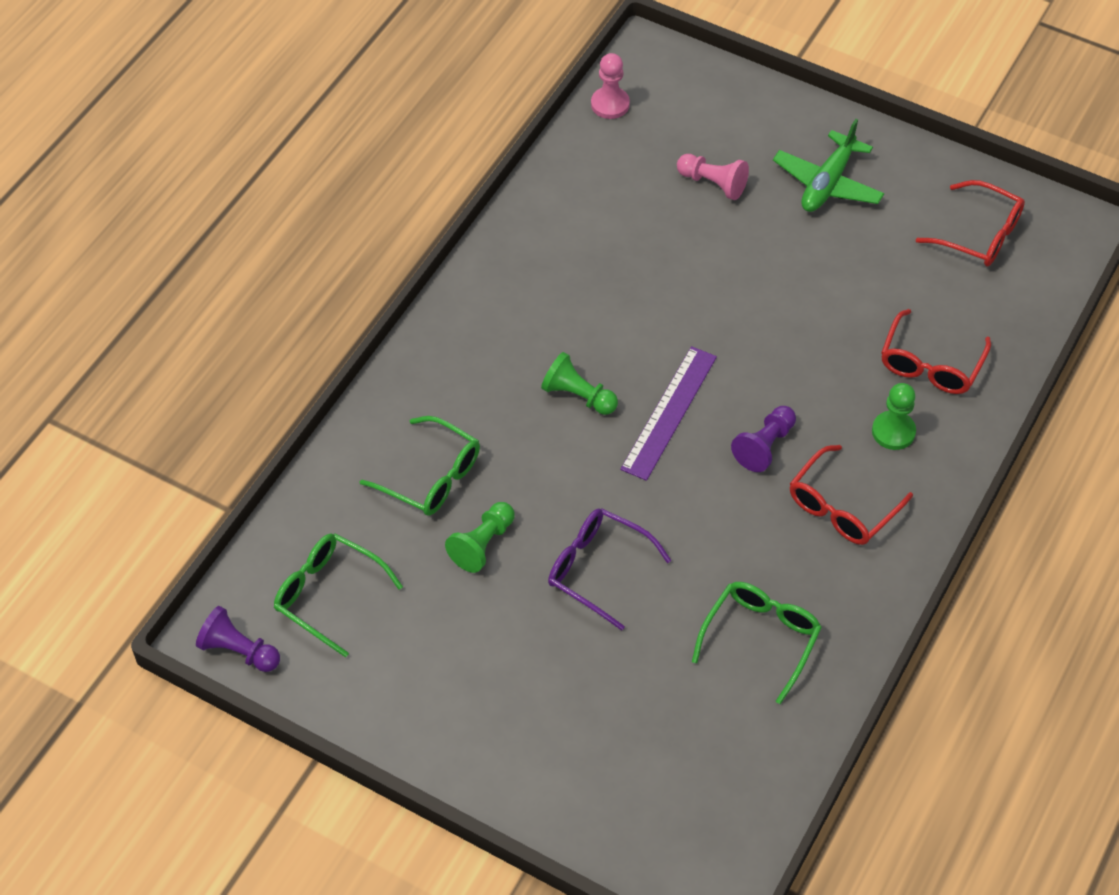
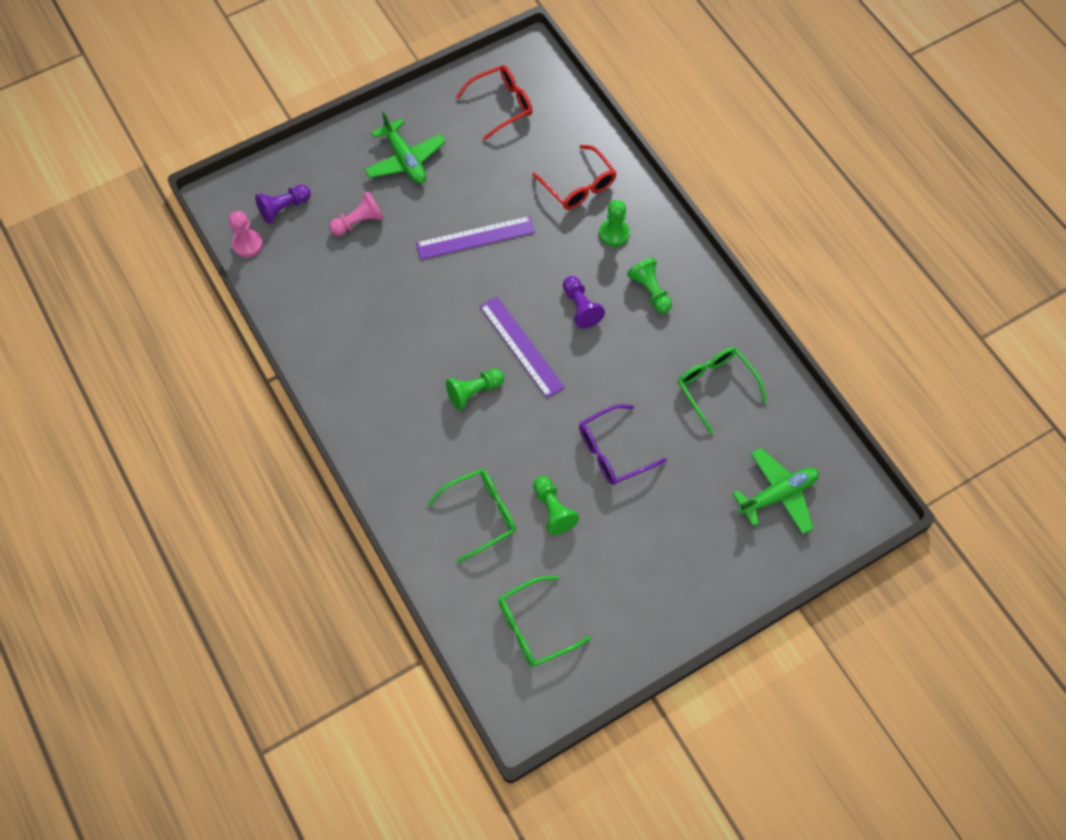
camera: 60 degrees left, 10 degrees up
purple pawn [196,606,280,672] -> purple pawn moved to [255,185,311,224]
red glasses [790,445,913,545] -> green pawn [627,258,672,313]
none -> purple ruler [416,216,535,260]
none -> green plane [732,448,819,534]

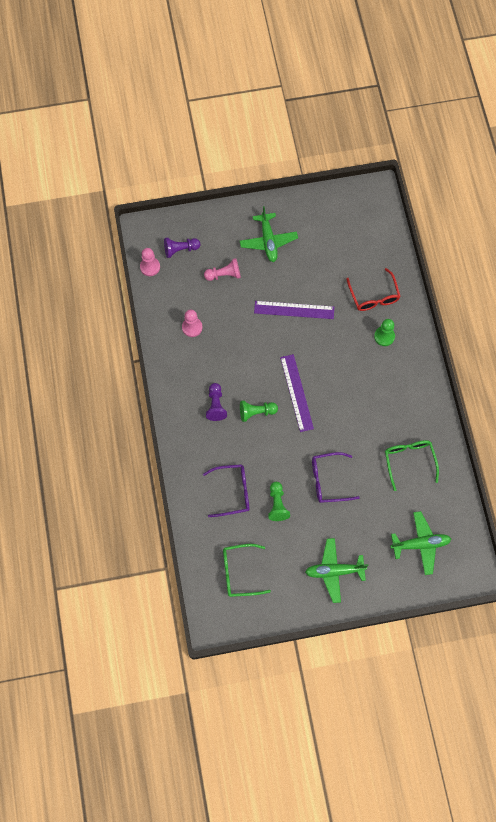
camera: 20 degrees right, 5 degrees up
green glasses [427,469,516,563] -> purple glasses [203,464,250,517]
red glasses [456,65,533,140] -> none
purple pawn [563,276,605,329] -> purple pawn moved to [206,383,227,421]
green pawn [627,258,672,313] -> none
none -> pink pawn [182,309,202,337]
none -> green plane [305,538,369,603]

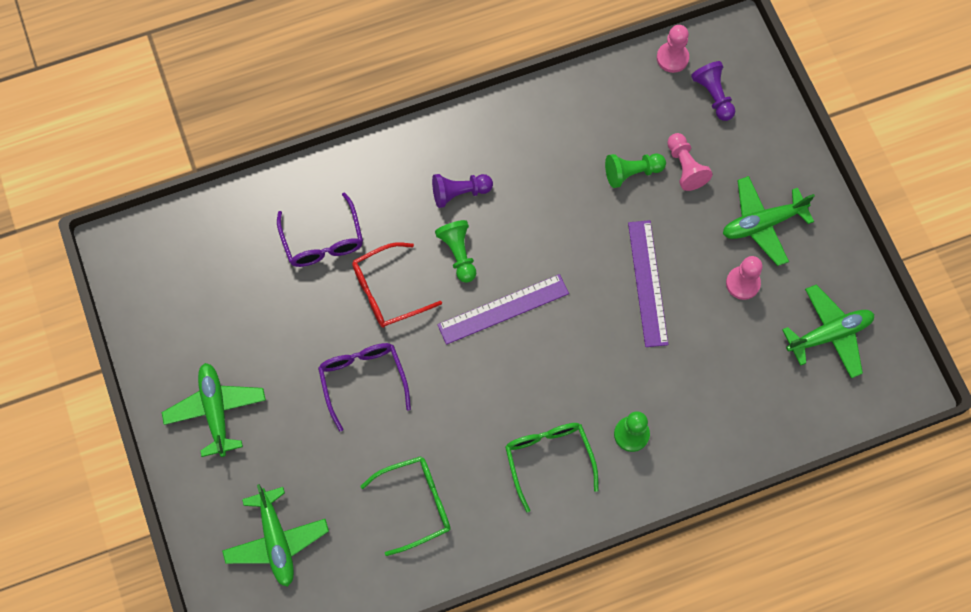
camera: 80 degrees right, 0 degrees up
pink pawn [182,309,202,337] -> pink pawn moved to [726,256,763,300]
green glasses [223,544,271,597] -> green glasses moved to [505,423,599,513]
green pawn [268,482,290,521] -> green pawn moved to [605,153,666,188]
red glasses [346,268,401,311] -> red glasses moved to [352,242,442,328]
none -> green plane [782,284,874,378]

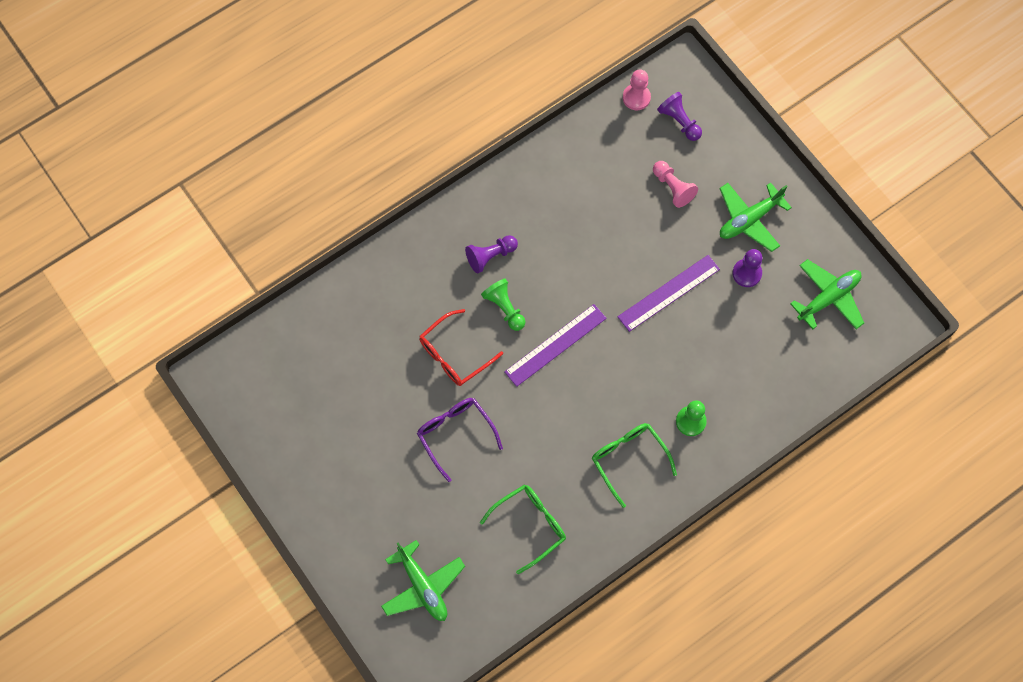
camera: 15 degrees left, 0 degrees up
green plane [162,363,266,457] -> none
purple glasses [277,192,363,267] -> none
green pawn [605,153,666,188] -> none
purple ruler [628,220,669,347] -> purple ruler turned 75 degrees clockwise [618,255,720,332]
pink pawn [726,256,763,300] -> purple pawn [732,249,763,287]

